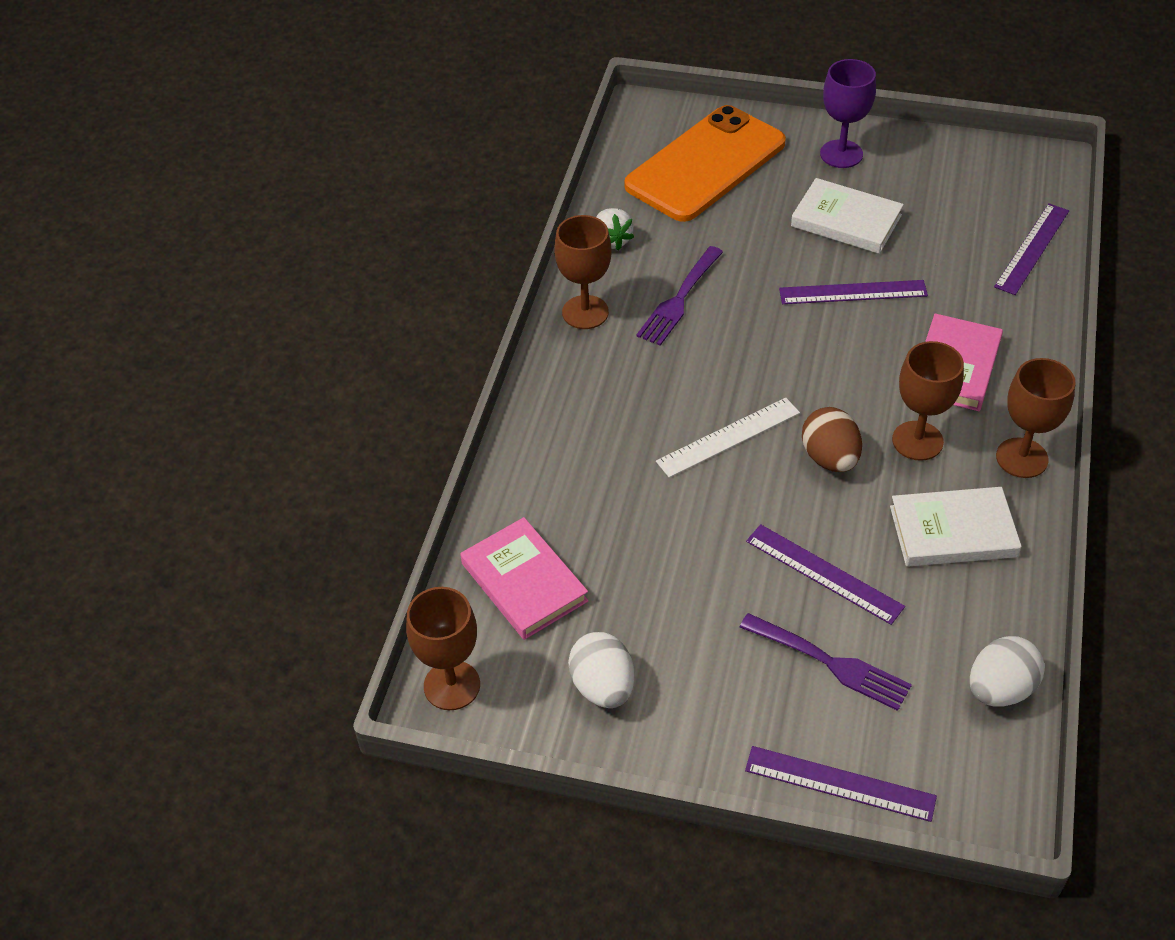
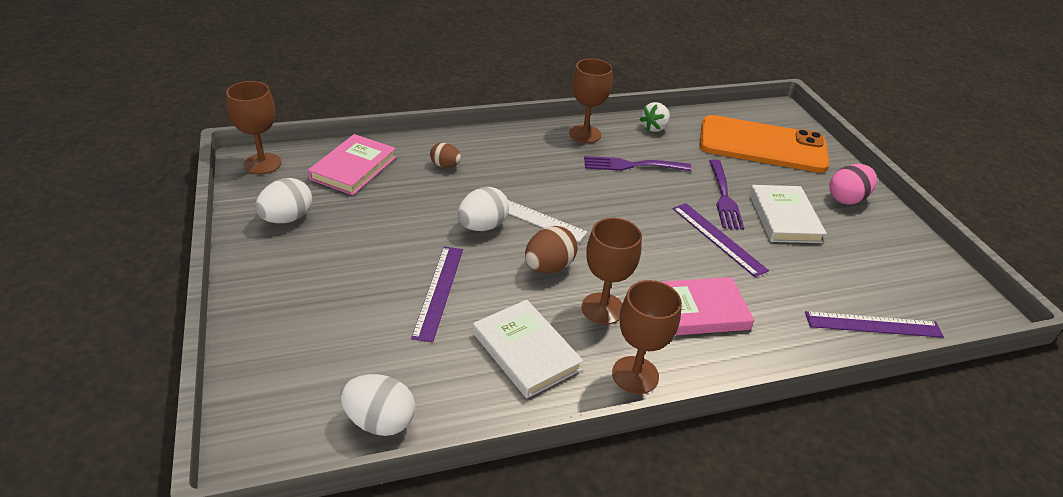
camera: 55 degrees right, 10 degrees down
purple fork [740,613,912,711] -> purple fork moved to [709,159,744,230]
purple ruler [745,746,937,822] -> none
purple goblet [820,59,876,168] -> pink egg [829,164,877,205]
none -> brown egg [430,143,461,168]
none -> white egg [457,187,509,231]

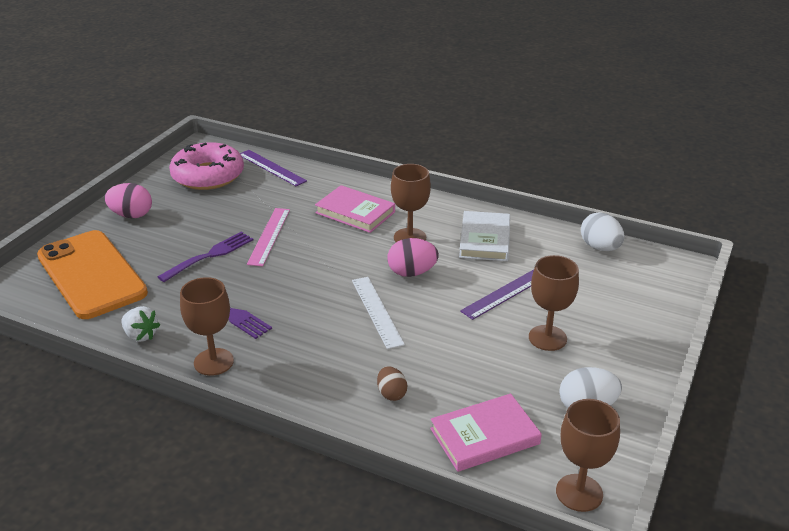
camera: 135 degrees left, 5 degrees down
white egg [457,187,509,231] -> none
brown egg [525,226,578,273] -> pink egg [387,238,439,277]
brown goblet [612,280,682,394] -> brown goblet moved to [529,255,579,351]
white strawberry [640,102,670,132] -> white strawberry turned 45 degrees clockwise [121,306,160,342]
purple ruler [673,203,769,277] -> pink ruler [247,208,290,266]
white book [749,185,827,243] -> none
none -> pink donut [169,142,244,190]

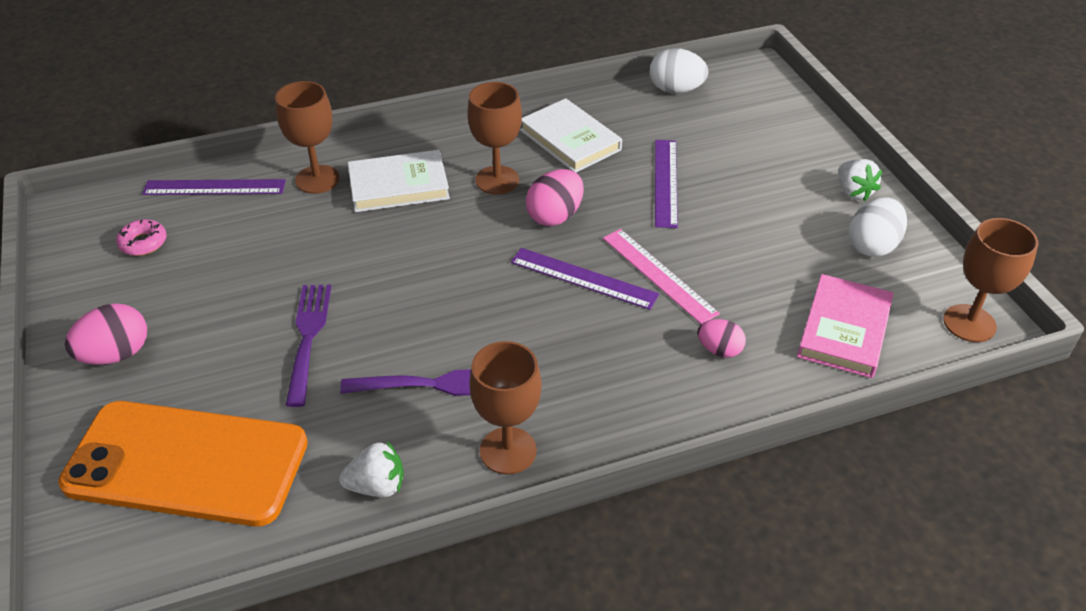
camera: 45 degrees left, 10 degrees up
pink donut [169,142,244,190] -> pink donut [116,219,166,256], size x0.41
pink ruler [247,208,290,266] -> pink ruler moved to [603,229,720,324]
pink book [315,185,395,233] -> white book [348,150,450,212]
white ruler [352,277,405,349] -> purple ruler [511,248,659,310]
brown egg [377,366,407,401] -> pink egg [697,319,746,358]
brown goblet [529,255,579,351] -> brown goblet moved to [275,81,340,194]
none -> white strawberry [838,159,883,202]

